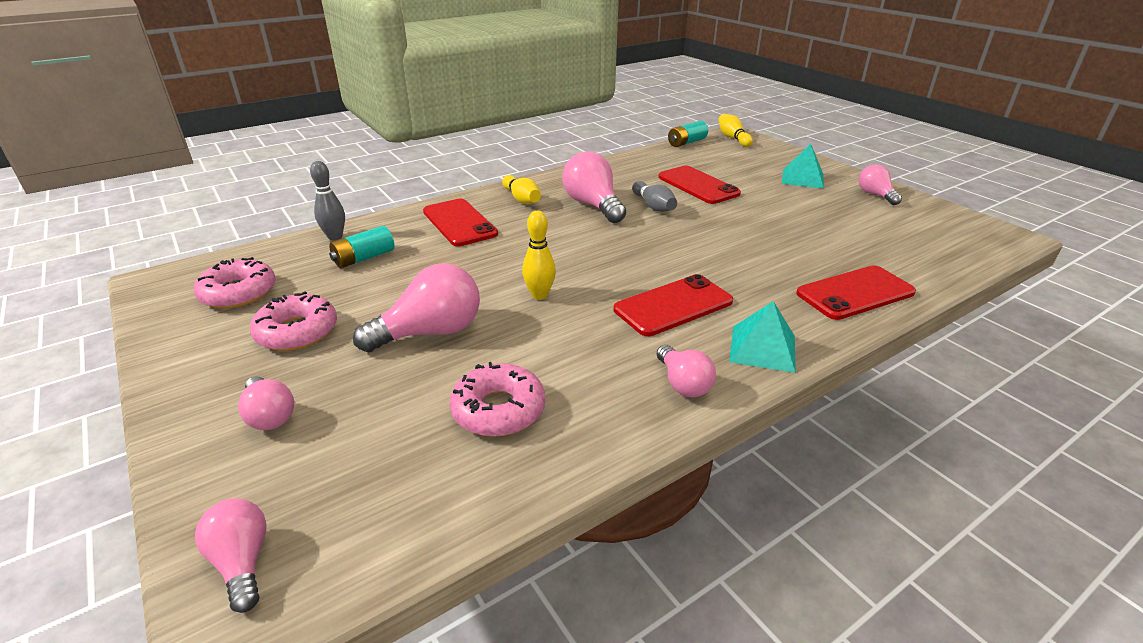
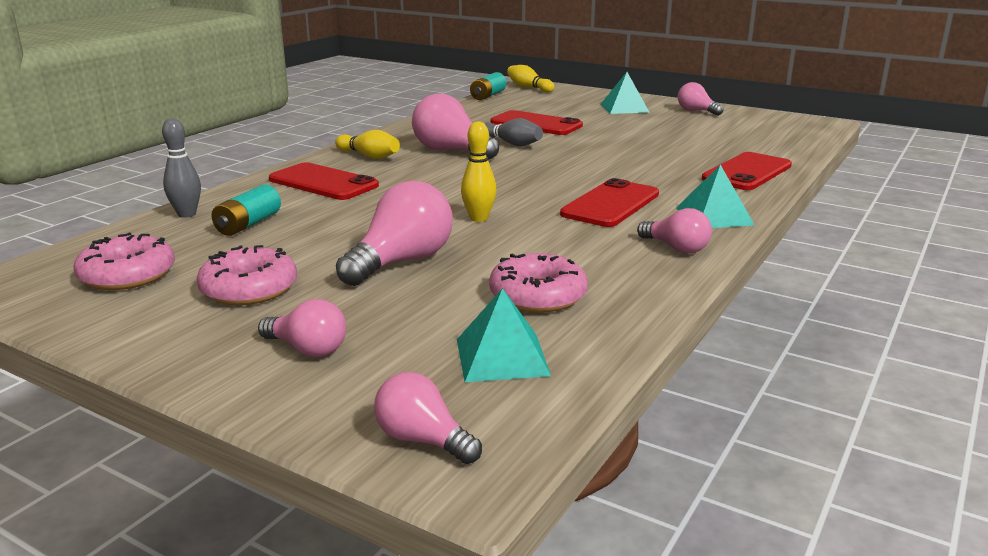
camera: 25 degrees left, 10 degrees down
none -> turquoise pyramid [457,288,551,382]

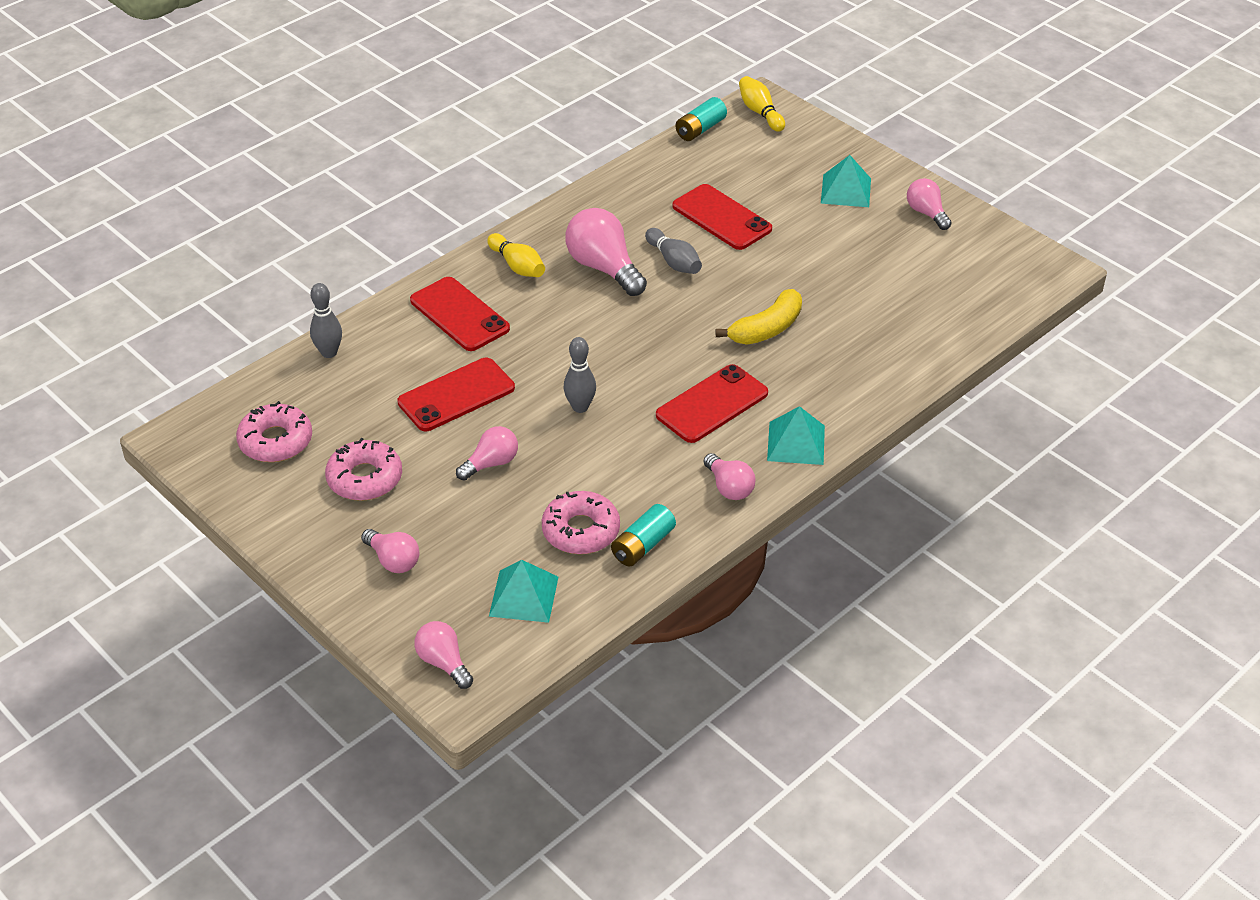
camera: 15 degrees right, 20 degrees up
turquoise battery [212,184,281,236] -> turquoise battery moved to [611,504,676,566]
pink light bulb [336,181,453,286] -> pink light bulb [456,426,518,481], size x0.59
yellow bowling pin [461,121,497,222] -> grey bowling pin [563,337,596,413]
red phone [702,152,792,190] -> red phone moved to [397,358,515,431]
none -> yellow banana [716,289,802,345]

